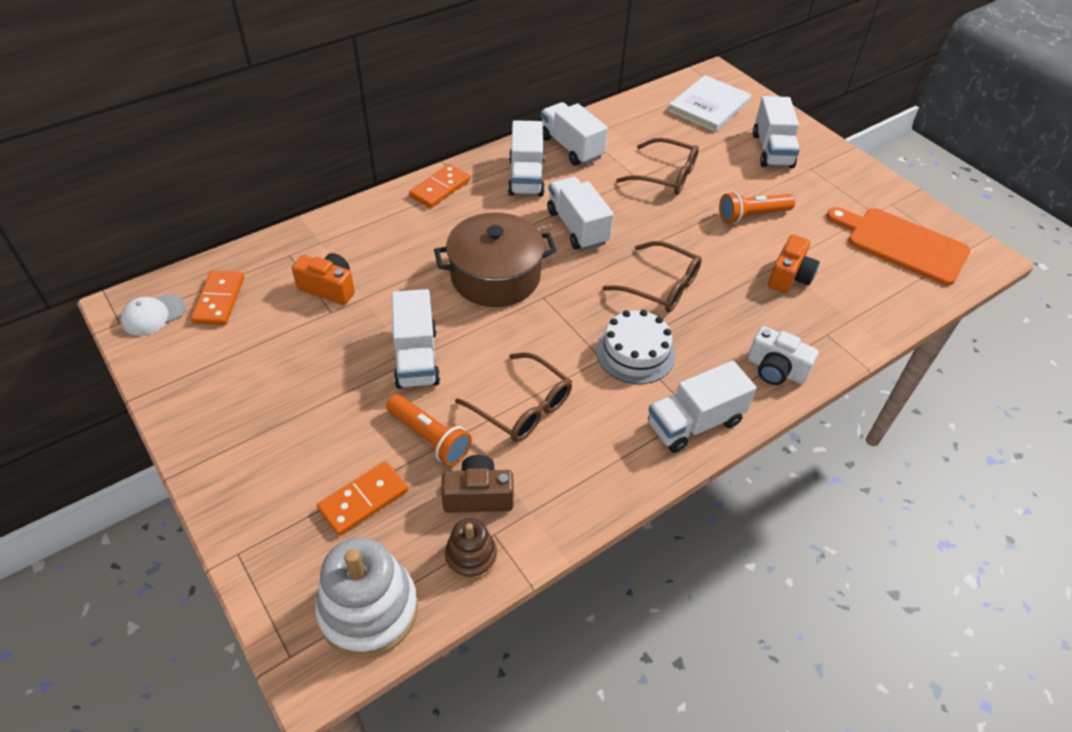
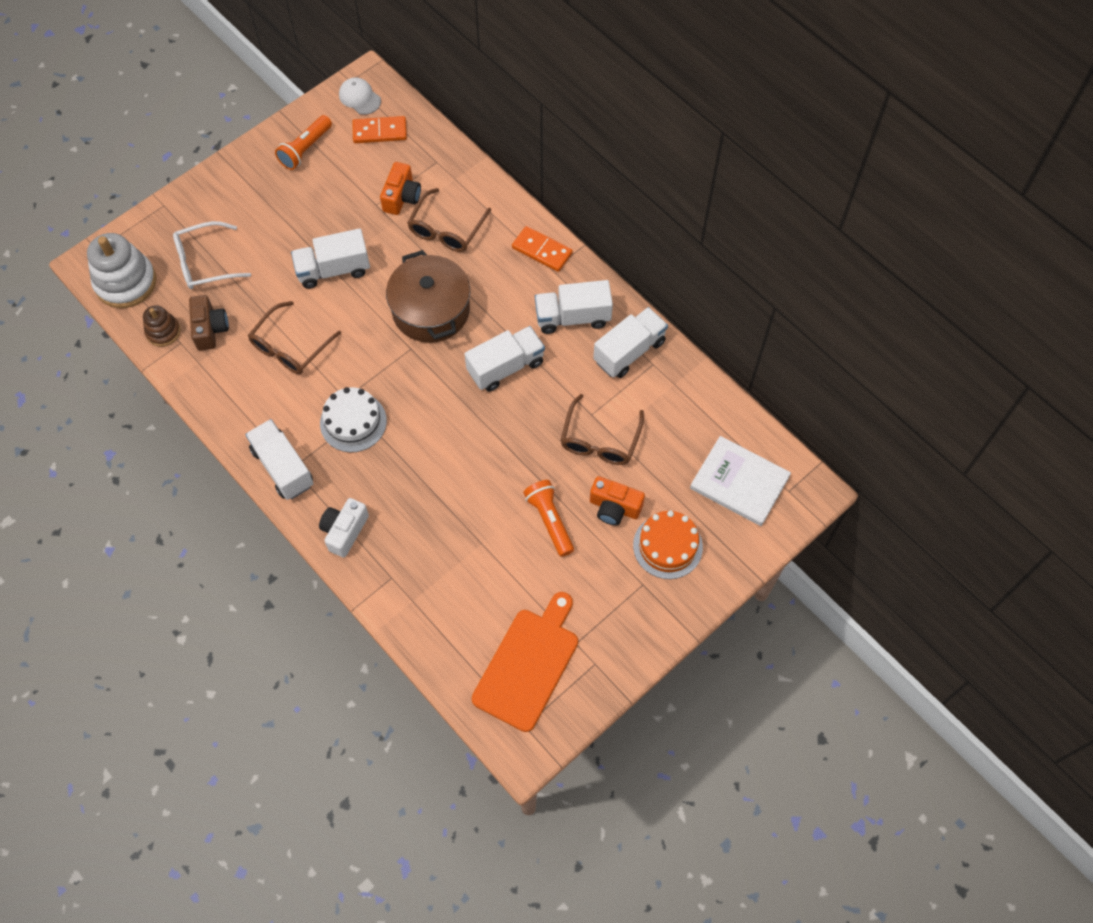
camera: 85 degrees right, 15 degrees up
orange domino [317,461,408,536] -> white glasses [173,221,251,289]
orange flashlight [386,395,472,466] -> orange flashlight moved to [275,115,332,170]
brown glasses [603,241,702,312] -> brown glasses moved to [407,188,491,252]
white truck [753,96,800,168] -> orange cake [633,510,703,579]
orange camera [768,235,820,293] -> orange camera moved to [590,476,645,526]

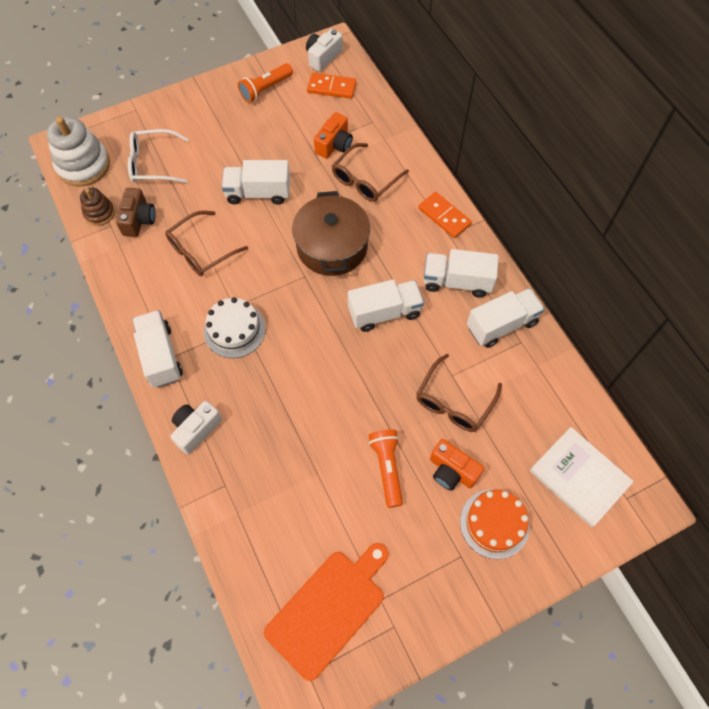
camera: 15 degrees right, 0 degrees up
white cap [339,77,381,115] -> white camera [306,29,343,72]

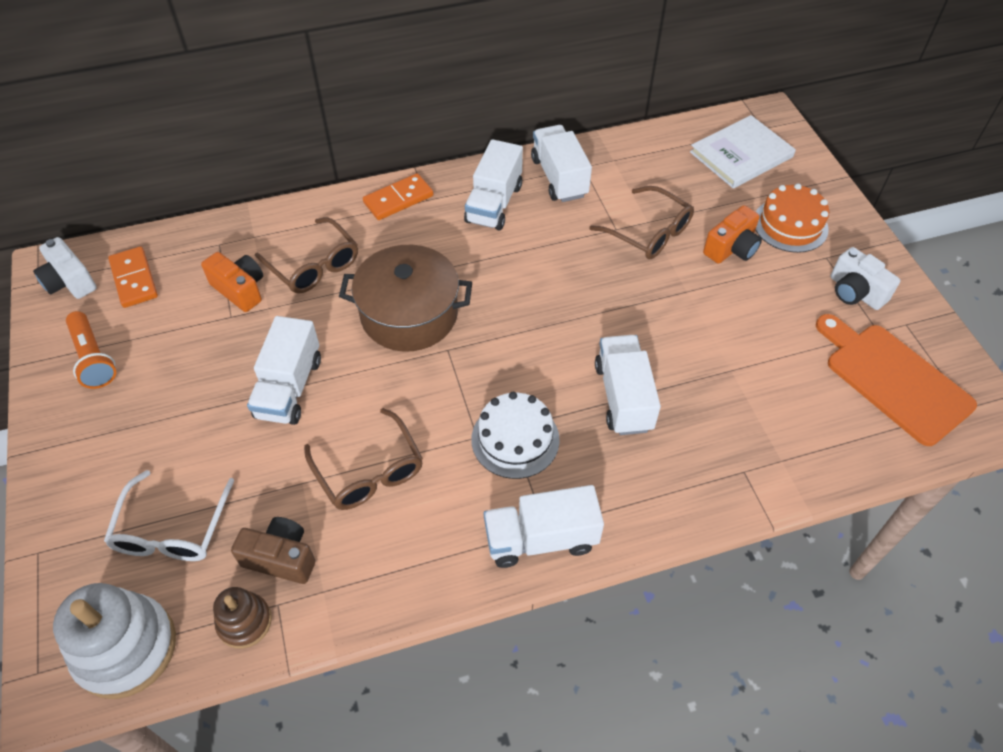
camera: 80 degrees left, 10 degrees down
white camera [171,401,222,455] -> white camera moved to [830,247,901,310]
orange domino [307,73,356,99] -> orange domino turned 45 degrees counterclockwise [108,246,158,308]
white truck [348,279,424,332] -> white truck moved to [595,335,661,435]
orange flashlight [369,430,403,508] -> none

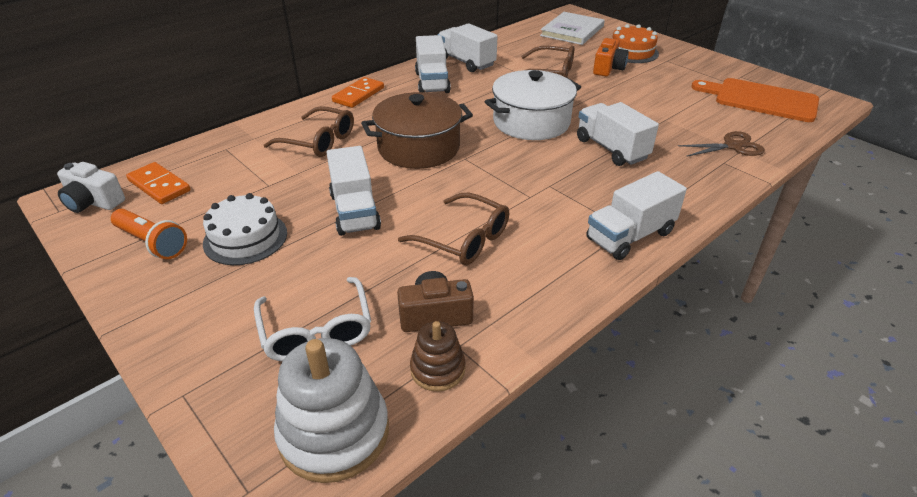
camera: 25 degrees left, 15 degrees down
orange camera [201,252,263,312] -> none
white cake [471,392,560,479] -> white cake moved to [203,193,287,265]
white camera [830,247,901,310] -> none
none -> white pot [485,70,581,140]
none -> brown scissors [678,131,765,157]

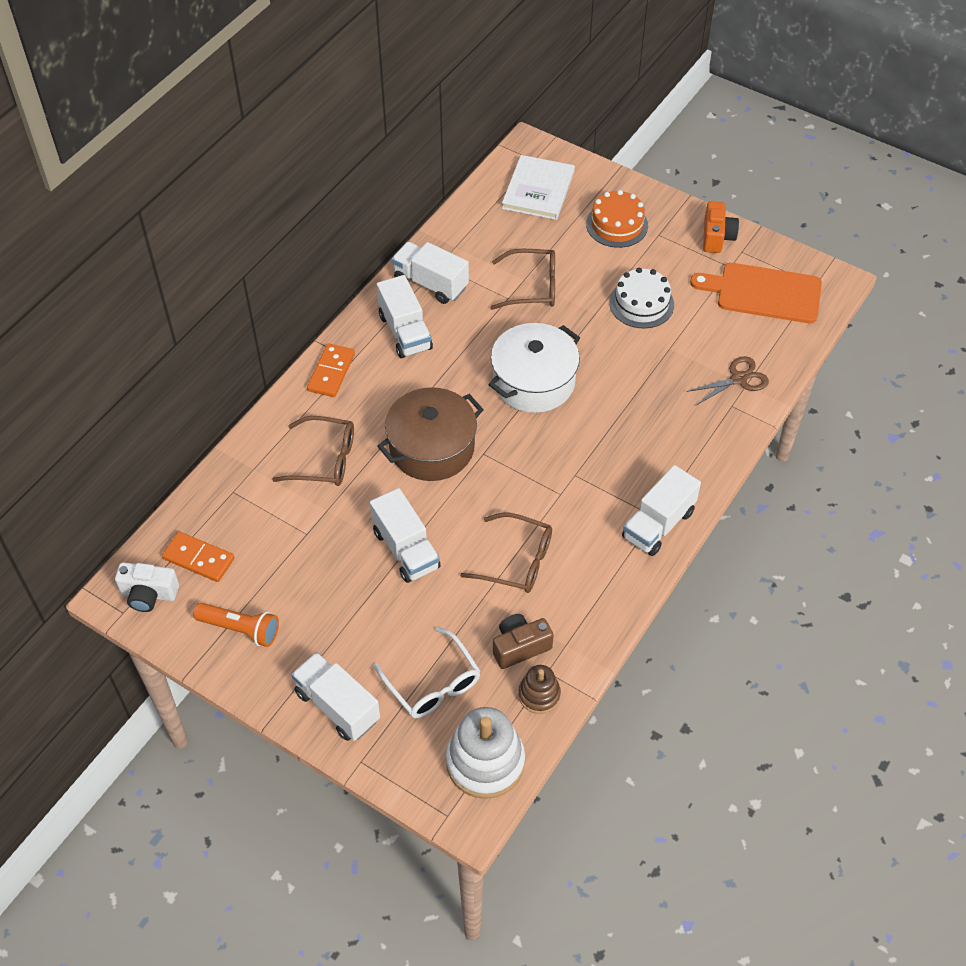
camera: 15 degrees left, 15 degrees up
white cake [203,193,287,265] -> white cake moved to [609,268,674,328]
white truck [577,102,659,166] -> white truck moved to [291,652,380,741]
orange camera [593,38,629,76] -> orange camera moved to [703,201,739,253]

